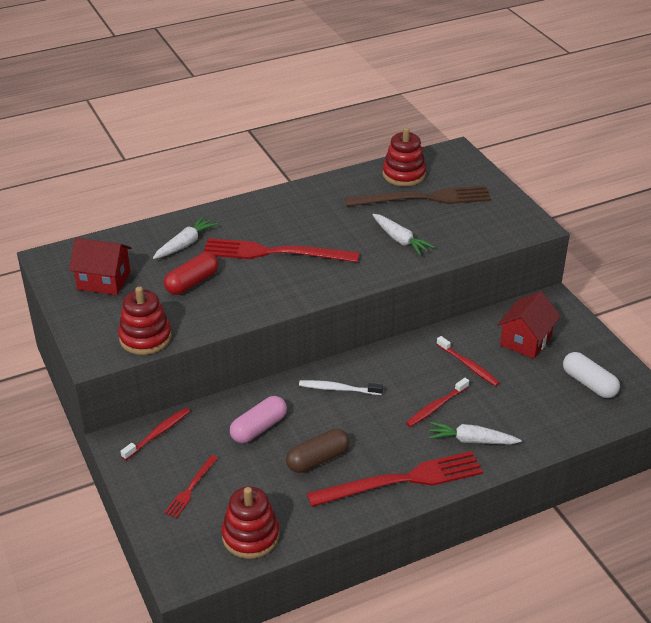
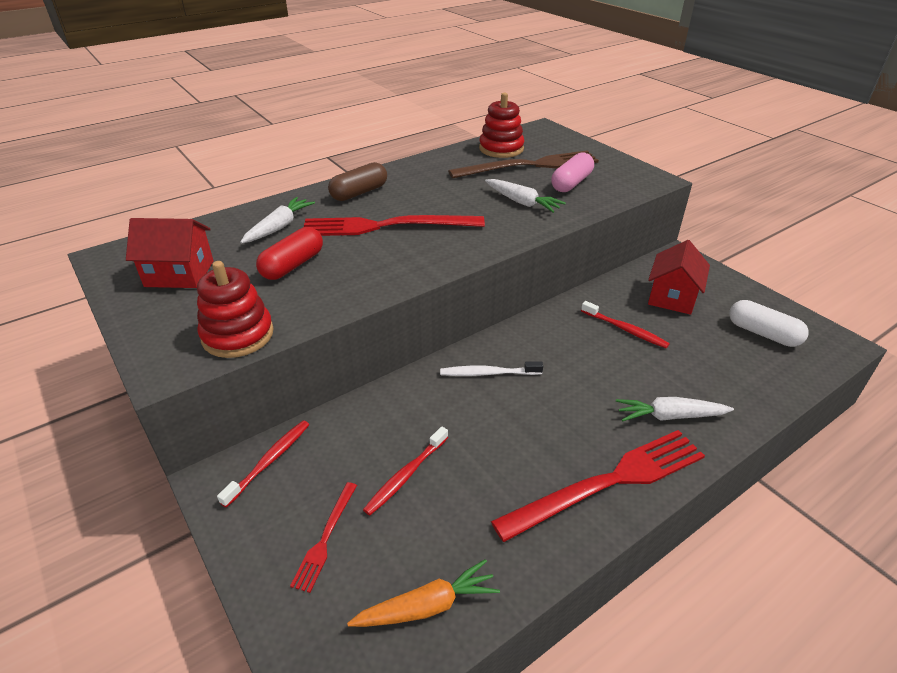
camera: 10 degrees left, 0 degrees up
red stacking toy [222,486,280,559] -> orange carrot [347,559,500,627]
pink capsule [230,396,287,443] -> pink capsule moved to [551,152,594,192]
brown capsule [286,429,350,473] -> brown capsule moved to [328,162,387,201]
red toothbrush [406,378,469,427] -> red toothbrush moved to [363,426,448,516]

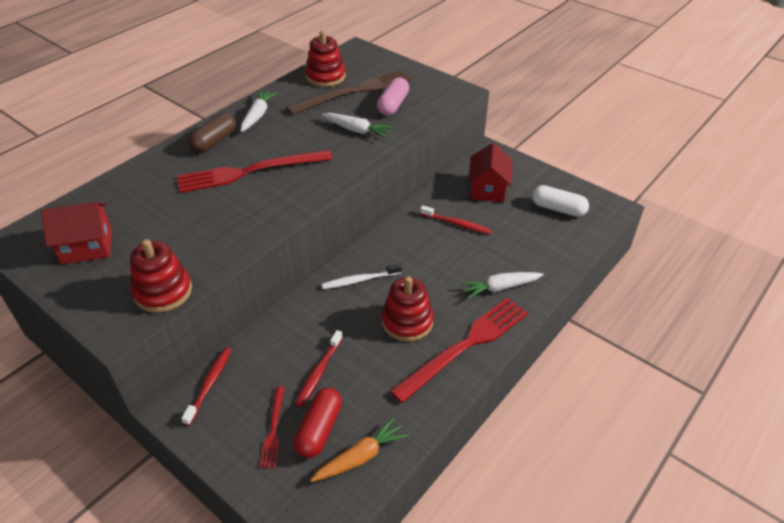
camera: 15 degrees left, 5 degrees up
white carrot [240,197,315,243] -> white carrot moved to [241,90,277,132]
red capsule [256,227,323,280] -> red capsule moved to [294,388,342,458]
none -> red stacking toy [382,276,434,342]

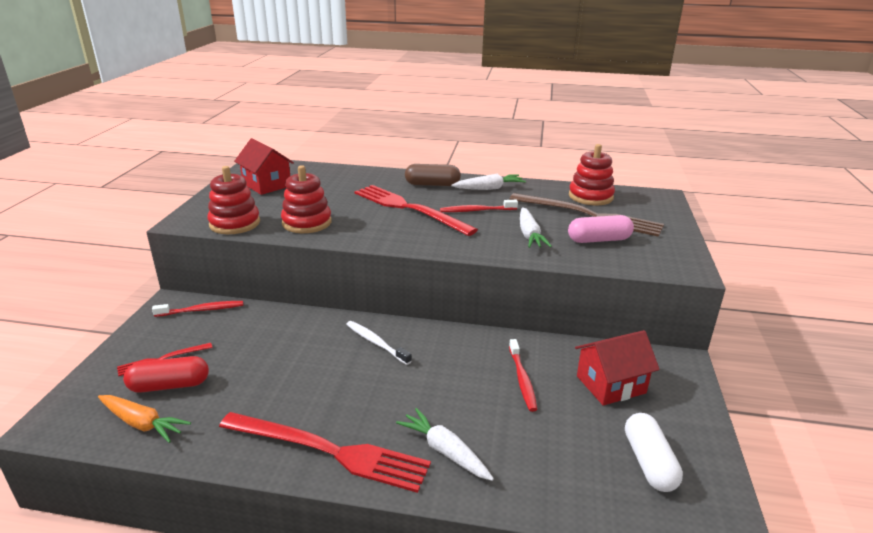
camera: 60 degrees right, 15 degrees down
red toothbrush [295,330,343,407] -> red toothbrush moved to [440,200,518,212]
red stacking toy [382,276,434,342] -> red stacking toy moved to [281,165,332,233]

